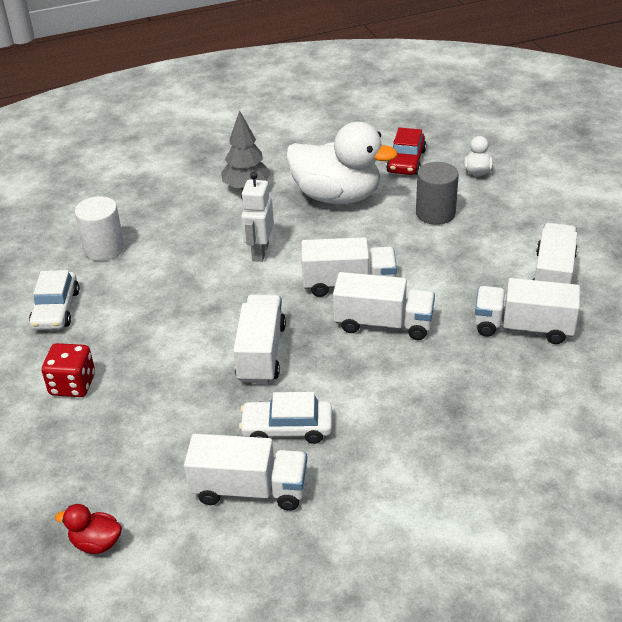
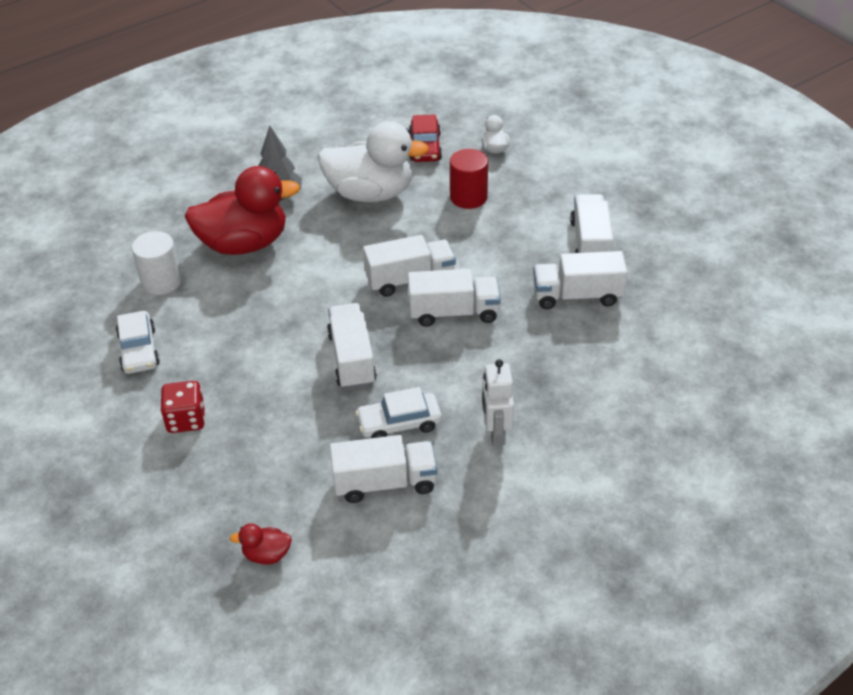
camera: 15 degrees left, 5 degrees up
white robot [241,172,274,262] -> white robot moved to [482,359,514,446]
grey cylinder [416,162,459,225] -> red cylinder [450,149,488,209]
none -> red duck [184,166,300,255]

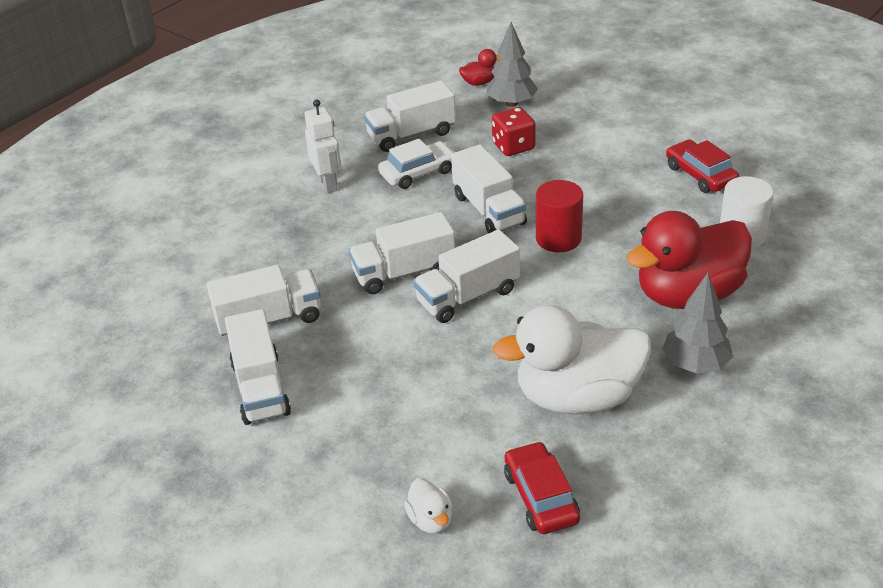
camera: 165 degrees right, 5 degrees down
white car [116,310,160,374] -> red car [666,139,739,193]
red dice [160,381,205,433] -> red dice moved to [492,107,536,156]
red cylinder [450,149,488,209] -> red cylinder moved to [536,180,583,252]
none -> grey tree [487,22,538,107]

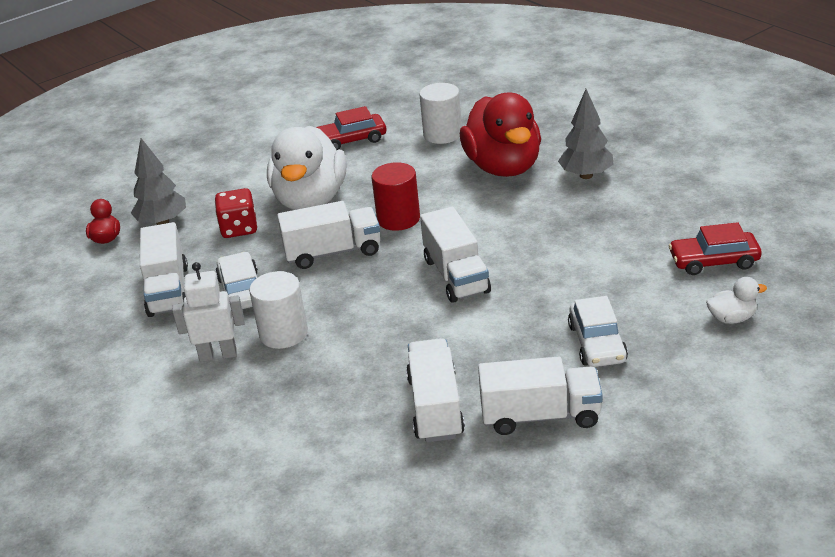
camera: 75 degrees left, 5 degrees down
white truck [349,212,455,294] -> none
white duck [493,305,651,414] -> white duck moved to [267,126,346,210]
none -> white cylinder [249,271,308,349]
none -> white car [568,296,628,367]

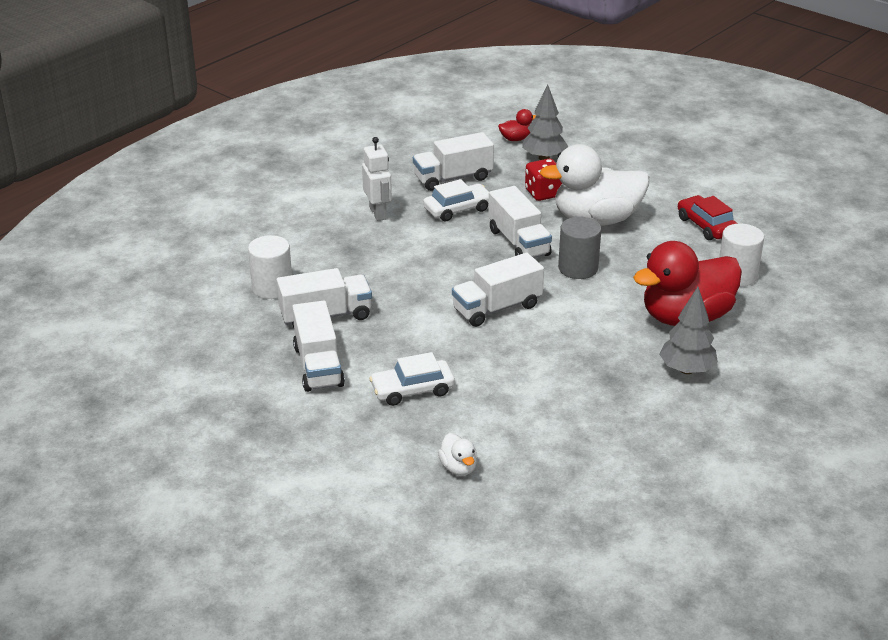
camera: 75 degrees right, 0 degrees up
white cylinder [249,271,308,349] -> white cylinder moved to [248,235,292,299]
red cylinder [371,162,420,231] -> grey cylinder [558,217,601,279]
red car [668,222,762,275] -> none

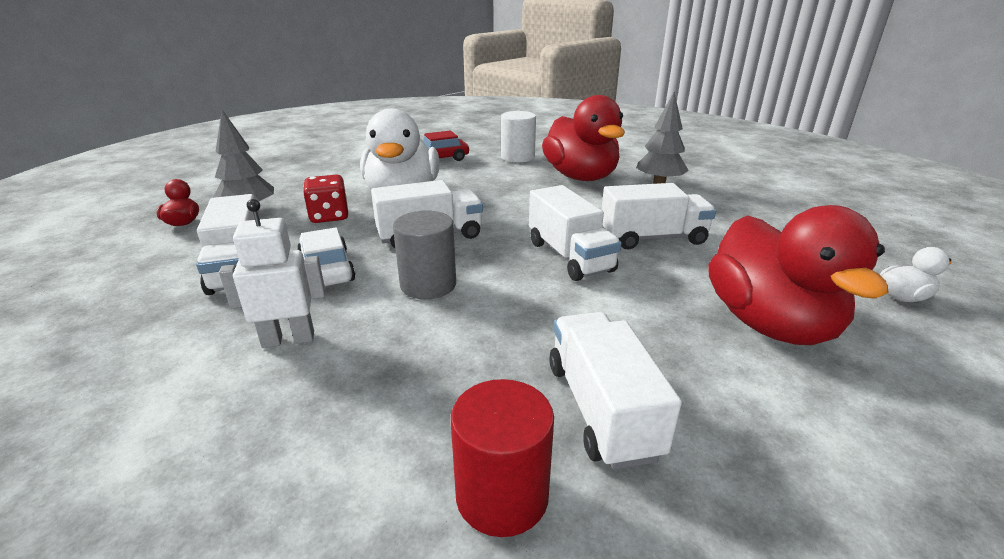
camera: 85 degrees left, 5 degrees down
white cylinder [248,235,292,299] -> red cylinder [451,379,554,537]
white truck [292,301,345,392] -> white truck moved to [602,183,716,250]
white car [369,352,455,406] -> red duck [708,205,889,345]
grey cylinder [558,217,601,279] -> grey cylinder moved to [393,211,456,299]

